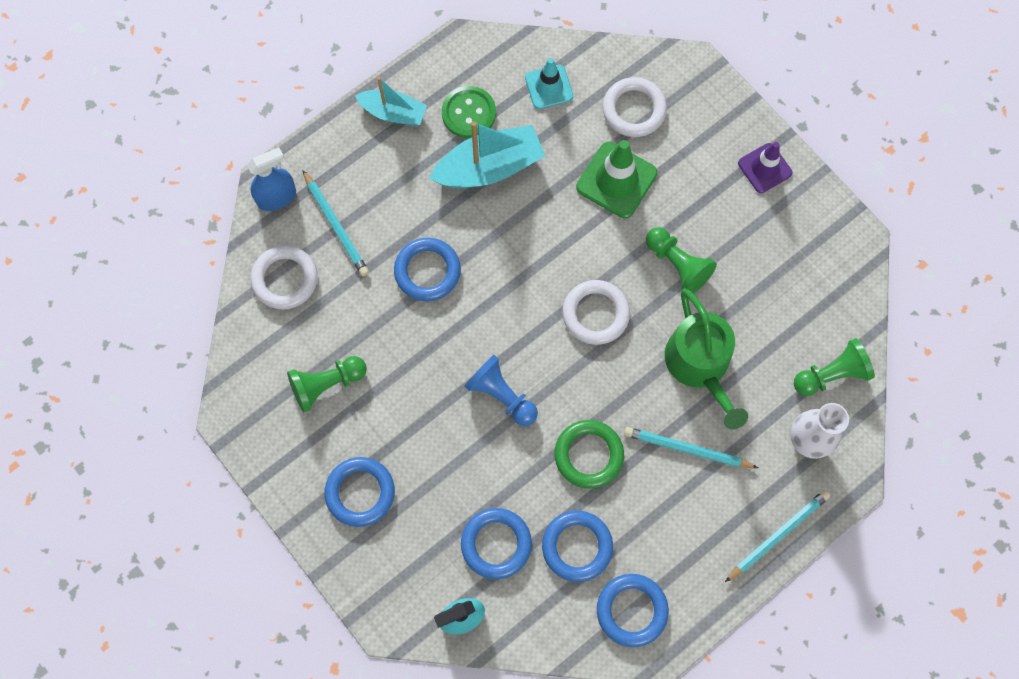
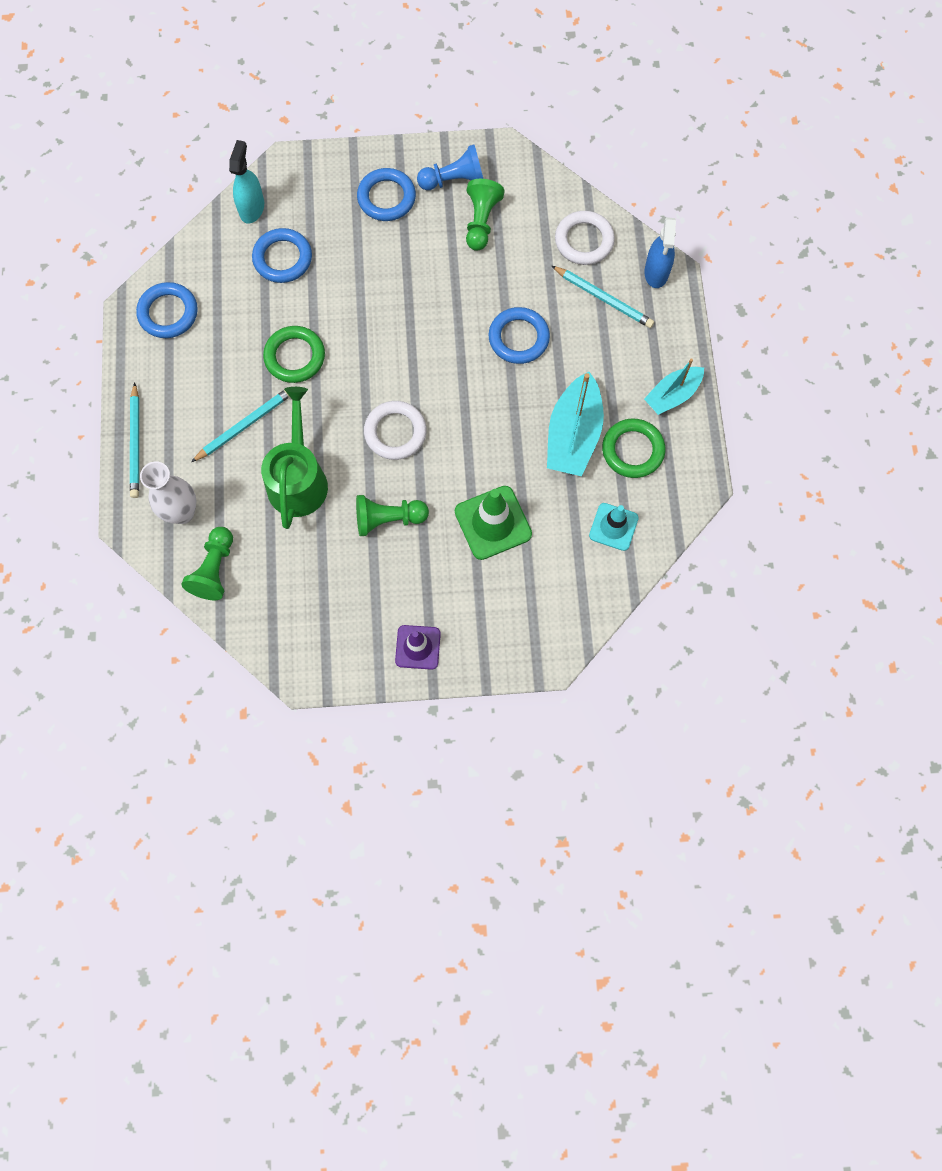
camera: 125 degrees right, 0 degrees up
turquoise pencil [303,170,369,276] -> turquoise pencil turned 150 degrees counterclockwise [552,266,654,328]
green button [442,86,496,138] -> green ring [602,418,665,478]
blue pawn [464,355,538,426] -> blue pawn moved to [417,145,483,190]
blue ring [542,511,613,582] -> none
white ring [603,77,667,137] -> none
green watering can [665,288,748,429] -> green watering can turned 75 degrees clockwise [261,387,328,529]

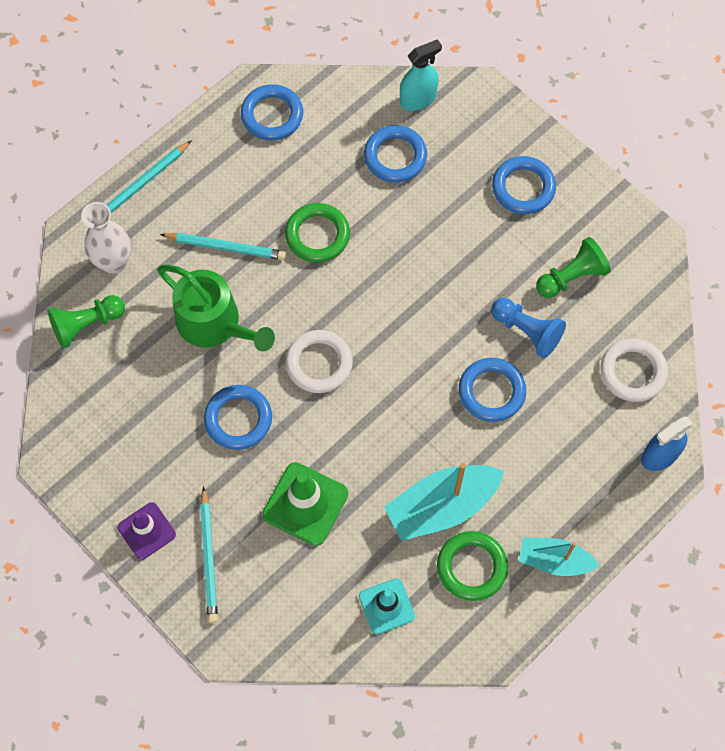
camera: 50 degrees right, 5 degrees down
green watering can [261,387,328,529] -> green watering can turned 75 degrees clockwise [157,265,275,352]
green pawn [356,495,429,536] -> blue ring [204,385,272,450]
blue pawn [417,145,483,190] -> blue pawn moved to [491,298,566,358]
turquoise pencil [552,266,654,328] -> turquoise pencil moved to [200,486,218,623]

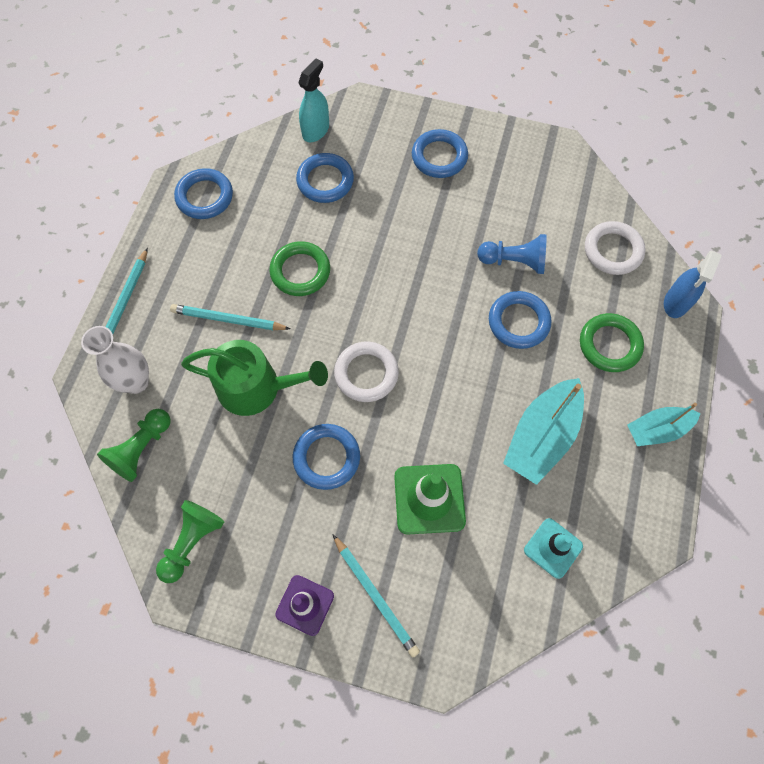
camera: 30 degrees left, 0 degrees up
turquoise pencil [160,233,286,260] -> turquoise pencil turned 150 degrees counterclockwise [170,304,290,330]
green ring [437,531,508,601] -> green ring moved to [580,313,644,372]
green pawn [536,237,611,298] -> green pawn moved to [156,500,224,583]

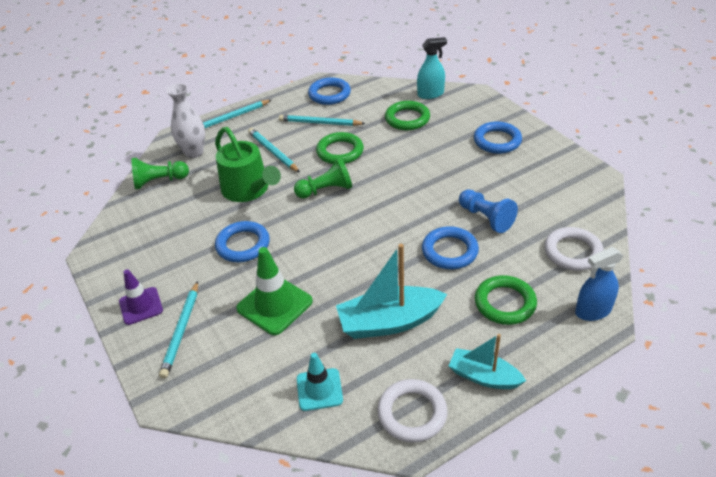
camera: 45 degrees right, 25 degrees down
green pawn [156,500,224,583] -> green pawn moved to [294,158,352,198]
blue ring [296,153,354,203] -> green ring [385,101,430,130]
white ring [334,341,399,402] -> white ring moved to [377,379,448,443]
none -> turquoise pencil [279,115,366,126]

